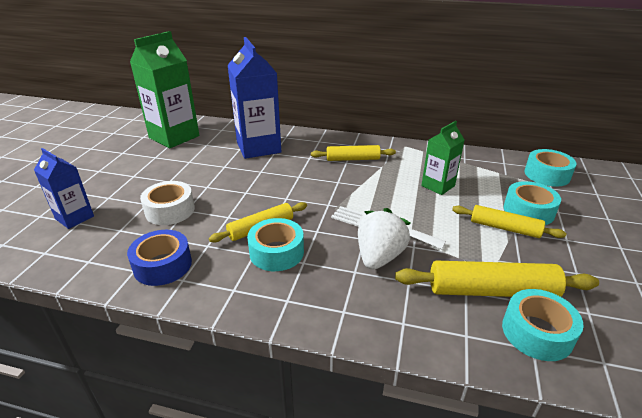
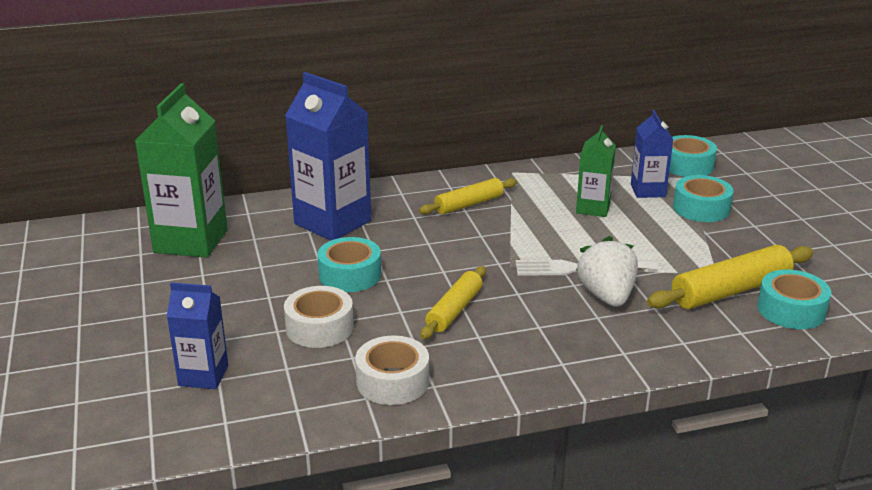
camera: 30 degrees left, 5 degrees down
blue tape [127,230,192,286] -> white tape [355,336,429,405]
turquoise tape [247,218,304,271] -> turquoise tape moved to [317,237,381,292]
yellow rolling pin [452,205,566,238] -> none
none -> blue carton [631,110,673,198]

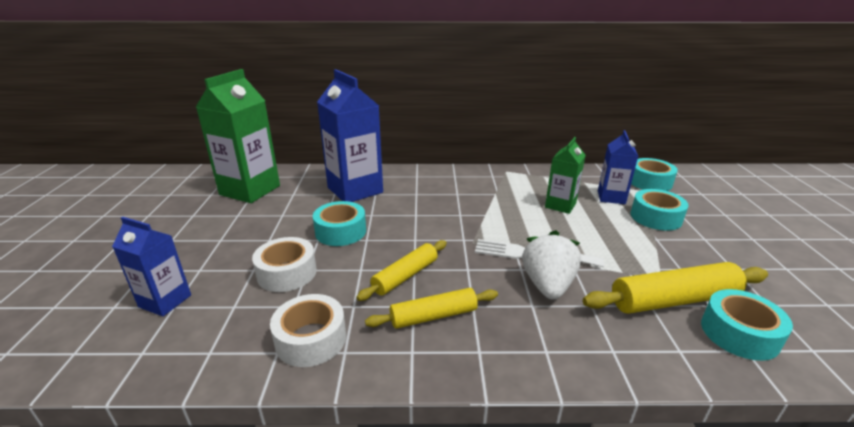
camera: 15 degrees right, 0 degrees up
yellow rolling pin [419,178,517,215] -> yellow rolling pin moved to [365,288,498,329]

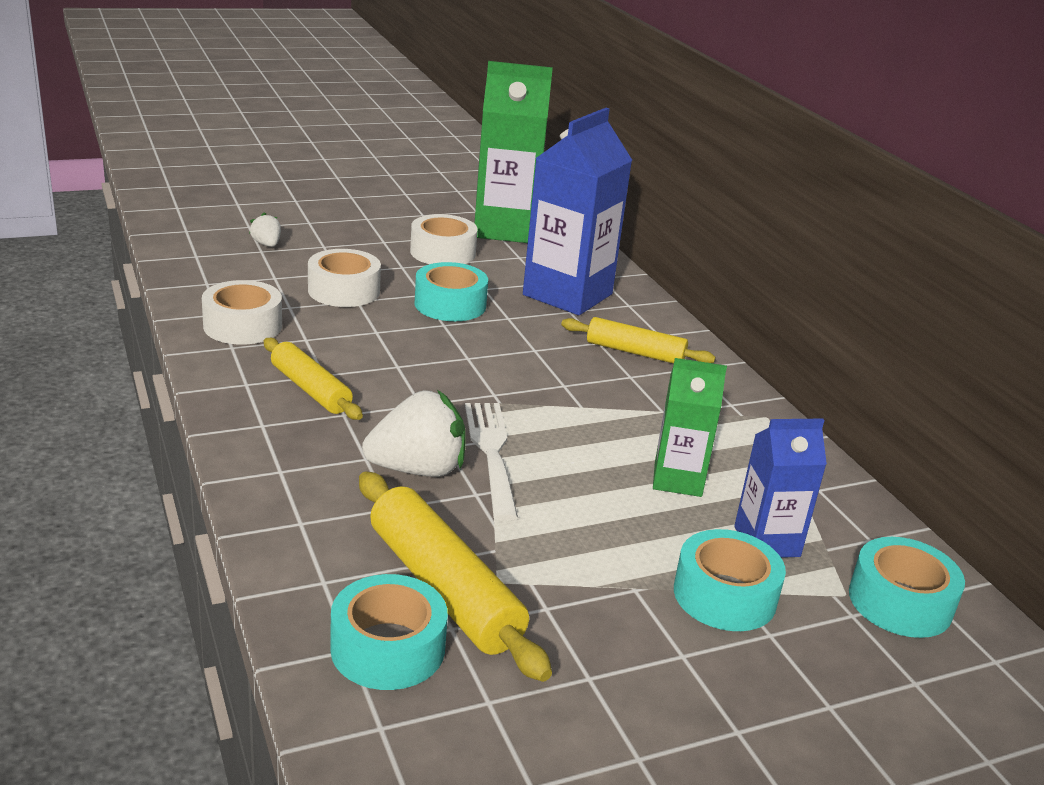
camera: 65 degrees right, 0 degrees up
blue carton [112,217,191,316] -> white strawberry [249,212,281,247]
yellow rolling pin [356,240,447,301] -> yellow rolling pin moved to [561,317,715,364]
none -> white tape [410,214,478,264]

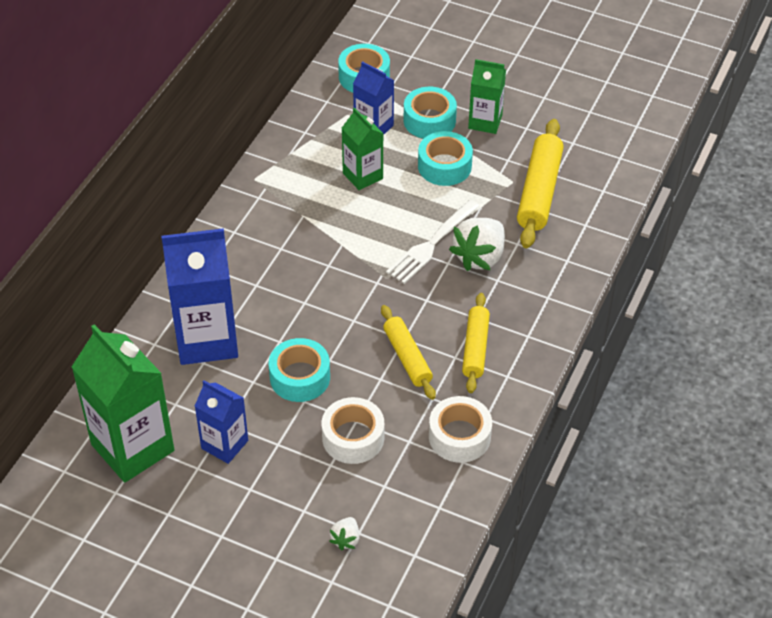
camera: 130 degrees left, 20 degrees up
turquoise tape [330,574,448,690] -> turquoise tape moved to [418,131,473,186]
white strawberry [362,390,465,477] -> white strawberry turned 90 degrees counterclockwise [449,218,505,271]
white tape [410,214,478,264] -> blue carton [195,381,248,464]
yellow rolling pin [561,317,715,364] -> yellow rolling pin moved to [381,305,436,400]
none -> green carton [468,59,506,134]

